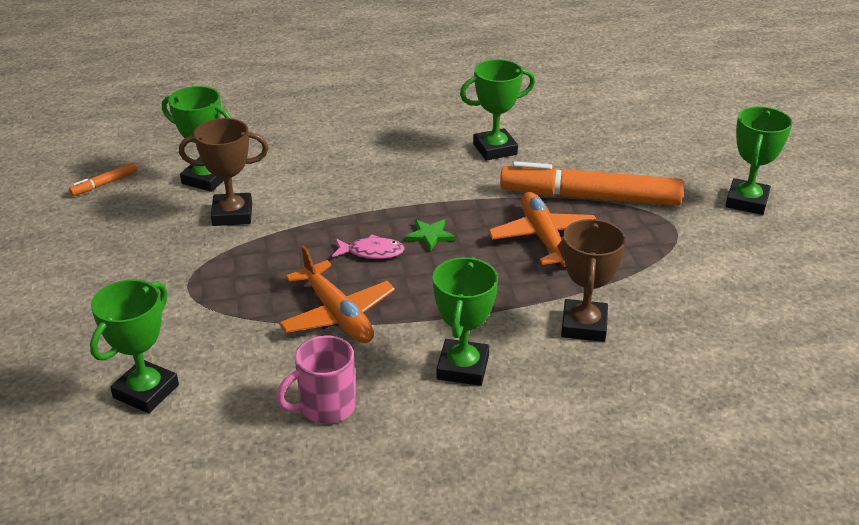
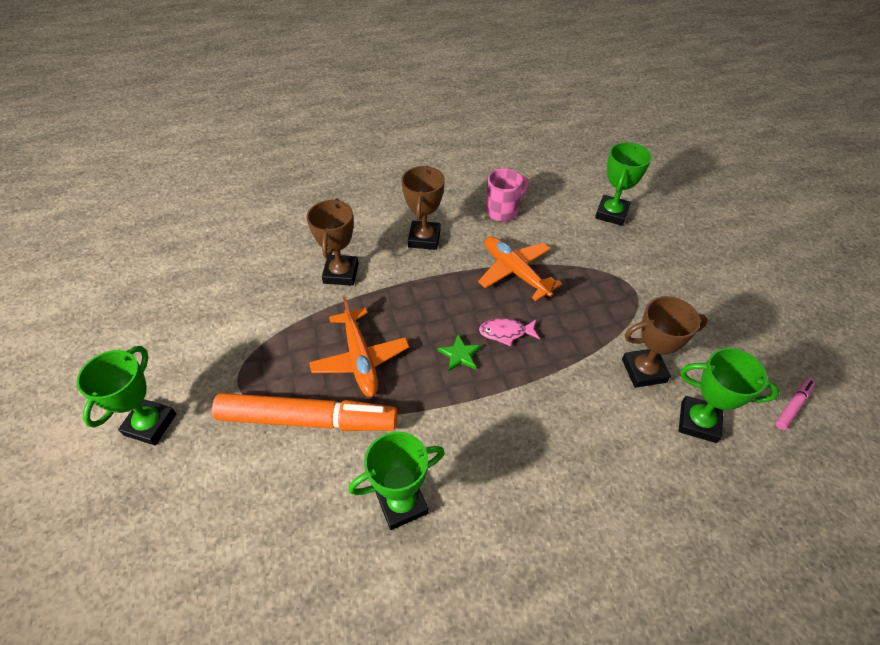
camera: 175 degrees right, 15 degrees up
orange marker [69,163,137,196] -> pink marker [775,379,815,430]
green trophy [433,257,498,386] -> brown trophy [401,165,445,250]

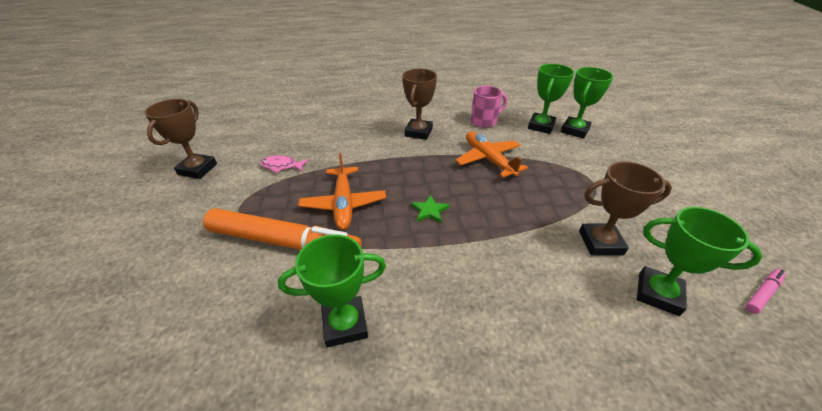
camera: 10 degrees right, 10 degrees down
green trophy [76,346,176,445] -> green trophy moved to [528,64,574,134]
brown trophy [307,199,359,286] -> brown trophy moved to [145,99,217,179]
pink fish [479,318,540,346] -> pink fish moved to [260,155,309,173]

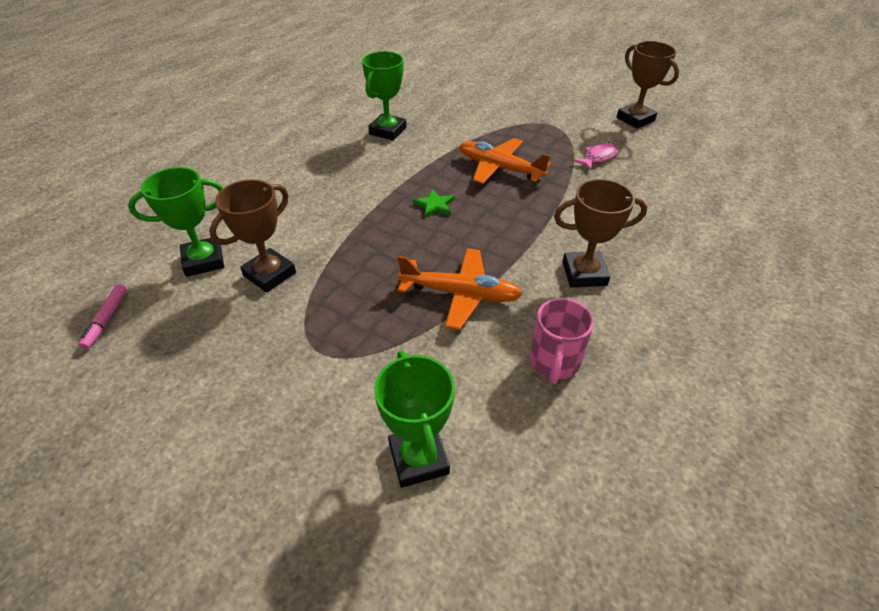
camera: 130 degrees right, 5 degrees up
orange marker [203,208,362,250] -> none
brown trophy [402,69,437,140] -> brown trophy turned 60 degrees counterclockwise [554,179,647,288]
green trophy [528,64,574,134] -> none

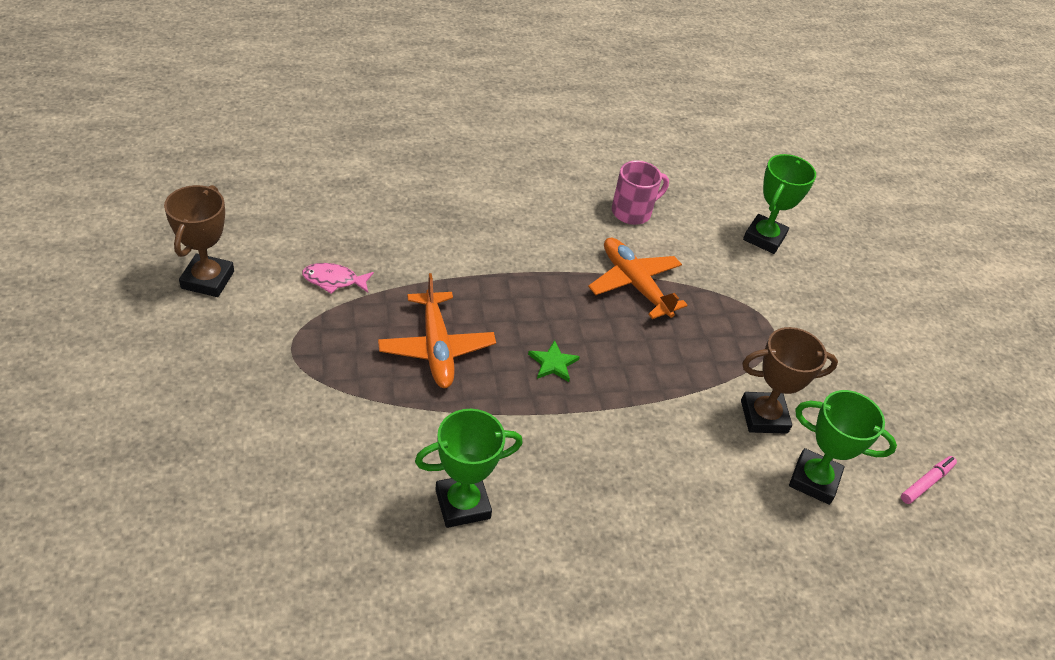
camera: 140 degrees left, 0 degrees up
brown trophy [554,179,647,288] -> none

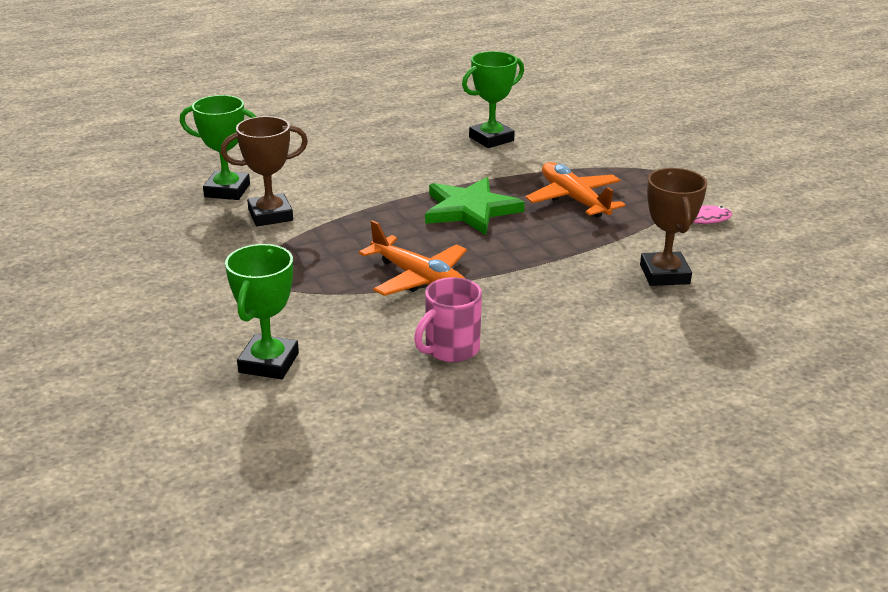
camera: 170 degrees right, 15 degrees down
brown trophy [164,185,234,297] -> brown trophy moved to [640,168,707,286]
green star [528,340,580,382] -> green star [425,177,525,235], size x2.13
pink marker [901,456,957,504] -> none

